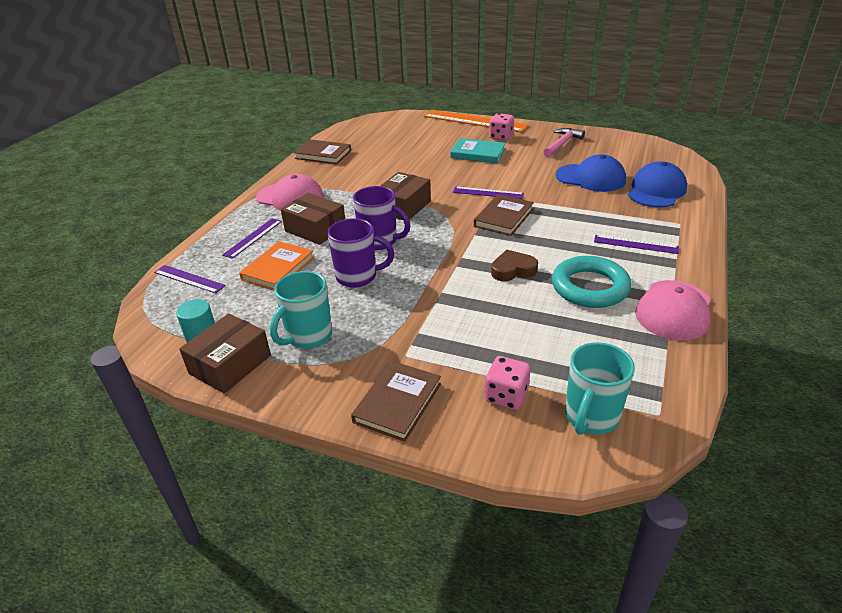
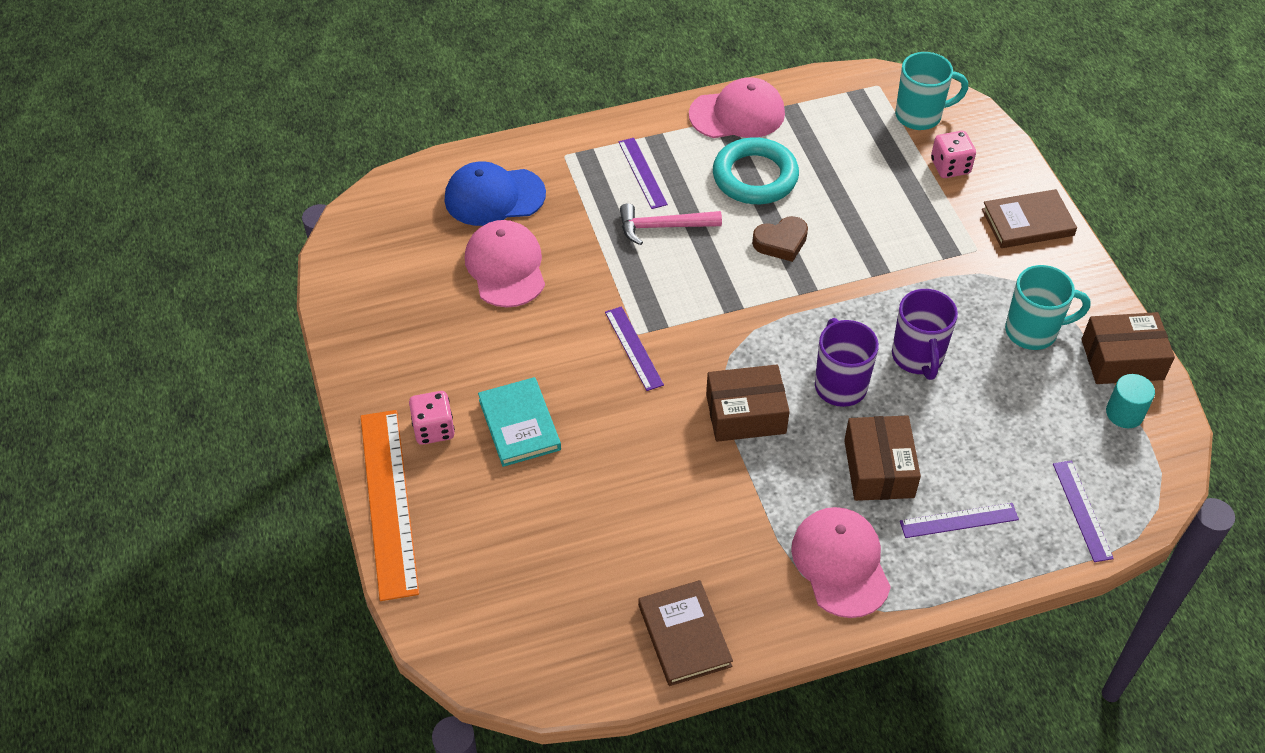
camera: 130 degrees left, 15 degrees up
orange book [239,241,314,290] -> none
purple mug [327,218,394,288] -> purple mug turned 150 degrees counterclockwise [892,289,958,380]
brown book [474,194,534,236] -> none
brown heart [491,250,538,281] -> brown heart turned 60 degrees counterclockwise [752,216,808,262]
pink hammer [544,128,585,157] -> pink hammer moved to [620,203,722,245]
blue cap [556,155,626,192] -> pink cap [465,220,545,307]

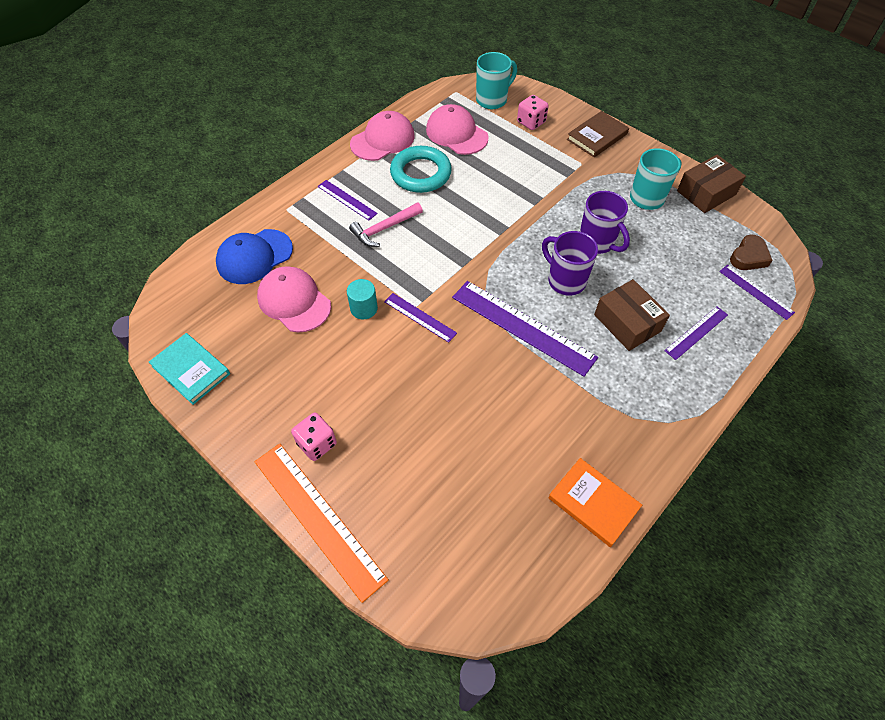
camera: 30 degrees left, 5 degrees up
turquoise book [478,377,561,467] -> turquoise book moved to [149,333,230,405]
brown book [638,580,733,686] -> orange book [548,458,642,547]
brown box [706,364,790,442] -> purple ruler [452,281,598,377]
brown heart [752,216,808,262] -> brown heart moved to [730,235,773,270]
pink cap [791,507,891,618] -> pink cap moved to [426,104,489,155]
turquoise cylinder [1106,374,1155,428] -> turquoise cylinder moved to [347,279,378,320]

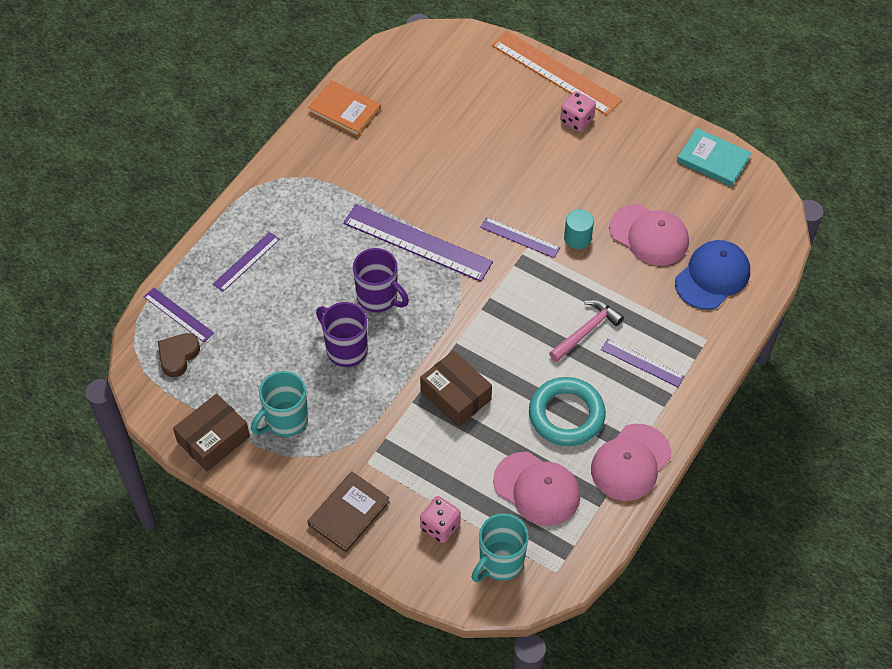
camera: 170 degrees right, 0 degrees up
brown box [594,279,670,351] -> brown box moved to [420,350,492,427]

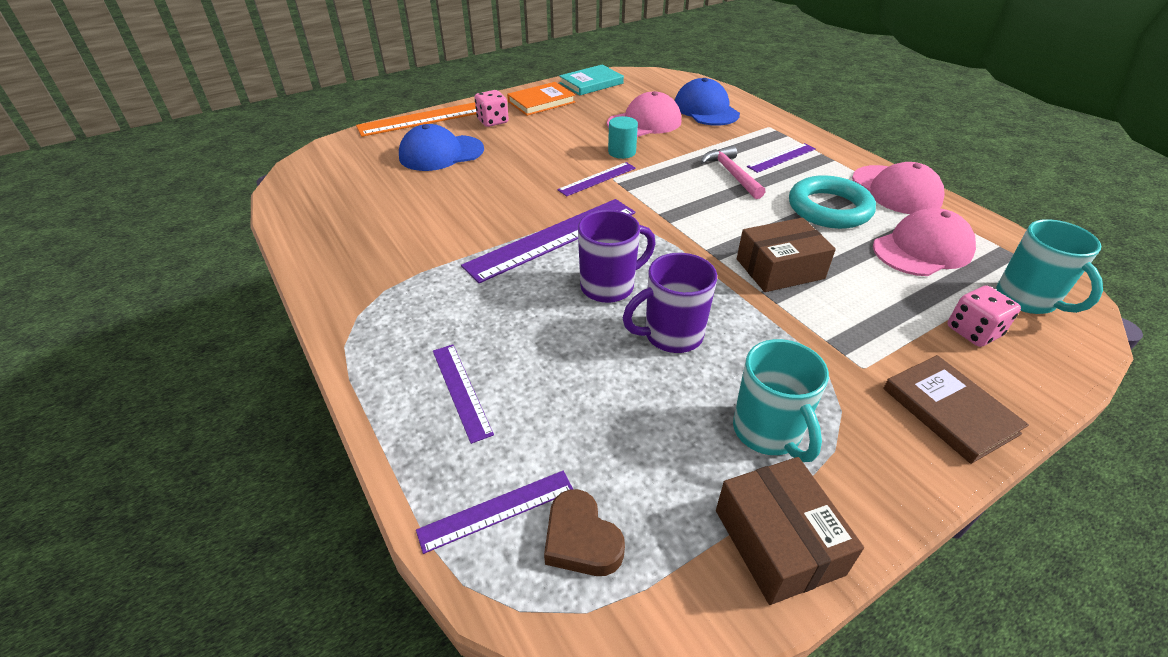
camera: 65 degrees left, 15 degrees down
orange book [308,80,381,137] -> orange book moved to [507,82,575,116]
none -> blue cap [399,124,484,171]

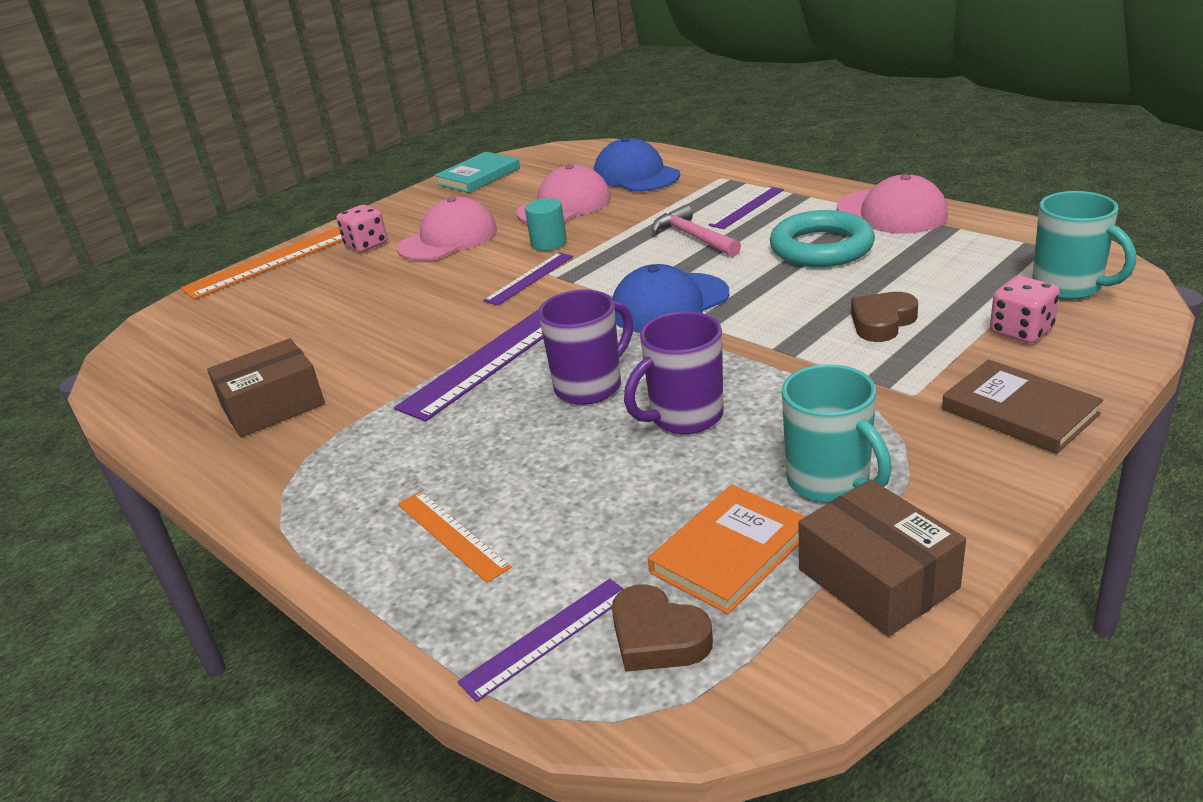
camera: 10 degrees left, 10 degrees down
blue cap [399,124,484,171] -> blue cap moved to [612,264,729,333]
purple ruler [433,345,494,444] -> orange ruler [398,491,512,583]
orange book [507,82,575,116] -> orange book moved to [648,485,806,614]
brown box [737,218,836,292] -> brown box moved to [207,338,325,437]
pink cap [873,208,976,276] -> pink cap moved to [397,197,497,261]
none -> brown heart [851,292,918,342]

